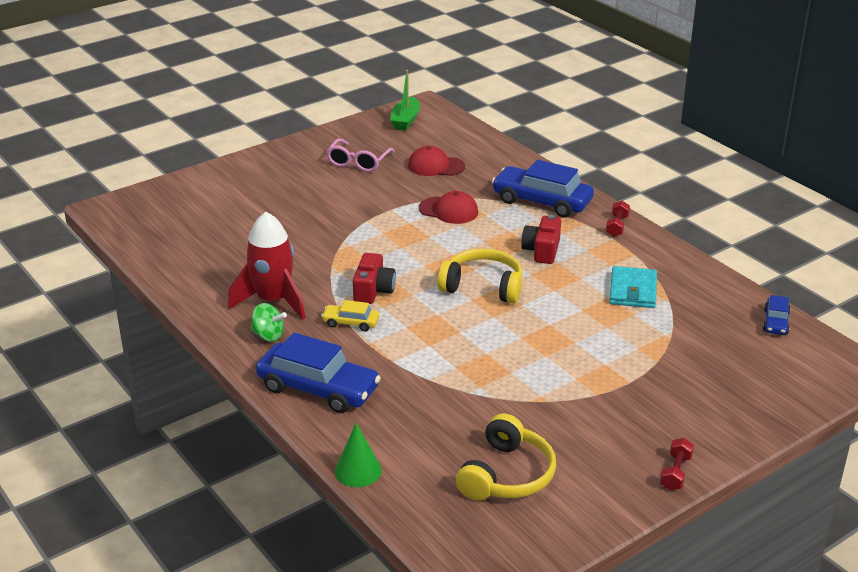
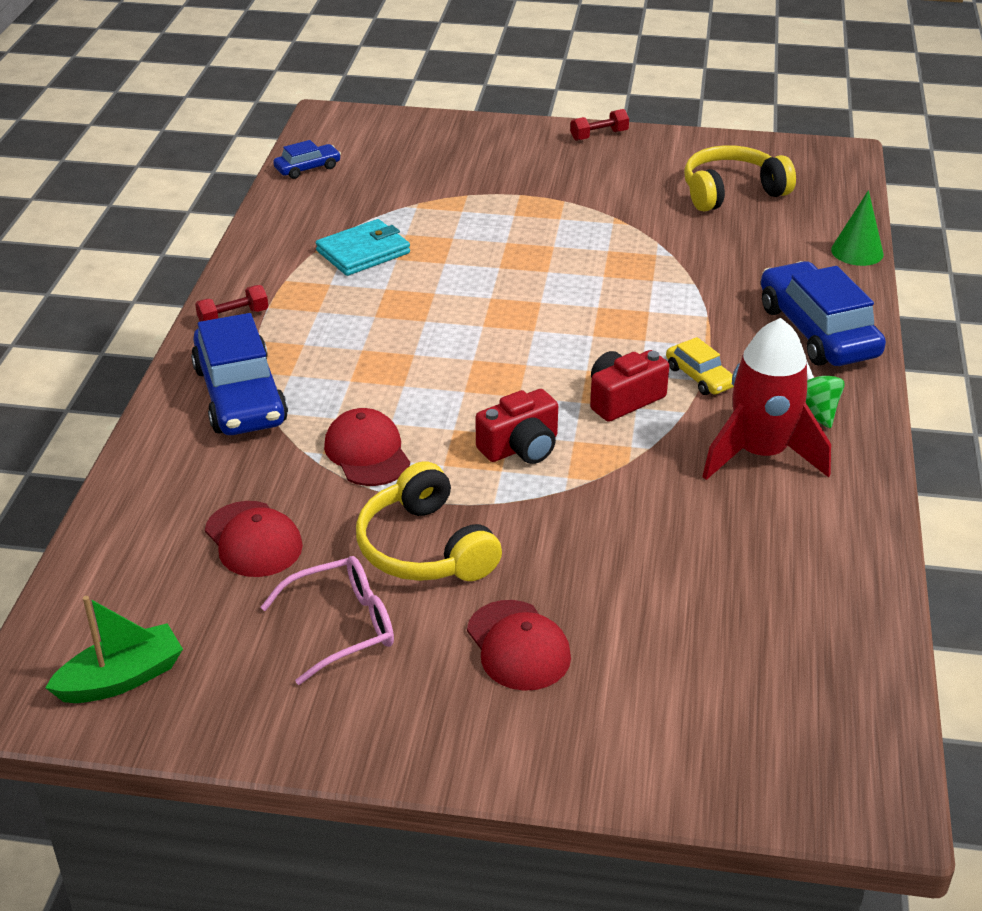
camera: 135 degrees left, 5 degrees up
yellow headphones [437,248,523,304] -> yellow headphones moved to [356,461,502,581]
red camera [521,215,561,264] -> red camera moved to [476,389,558,464]
none -> red cap [467,600,571,691]

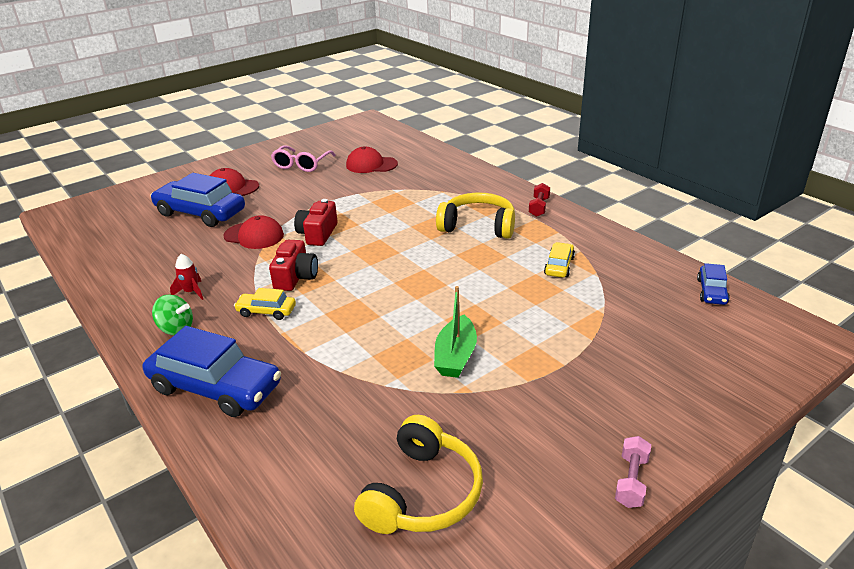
camera: 135 degrees right, 5 degrees down
green boat [45,596,183,703] -> green boat moved to [434,286,477,378]
blue car [191,313,288,435] -> blue car moved to [150,173,245,227]
turquoise wallet [316,219,410,276] -> yellow car [544,242,575,278]
red cap [324,408,410,486] -> red cap moved to [223,215,284,249]
yellow headphones [356,461,502,581] -> yellow headphones moved to [436,192,515,239]
red dumbbell [570,109,629,141] -> pink dumbbell [615,436,651,508]
red rocket [702,318,831,480] -> red rocket [170,254,203,300], size x0.43
green cone [831,190,884,266] -> none

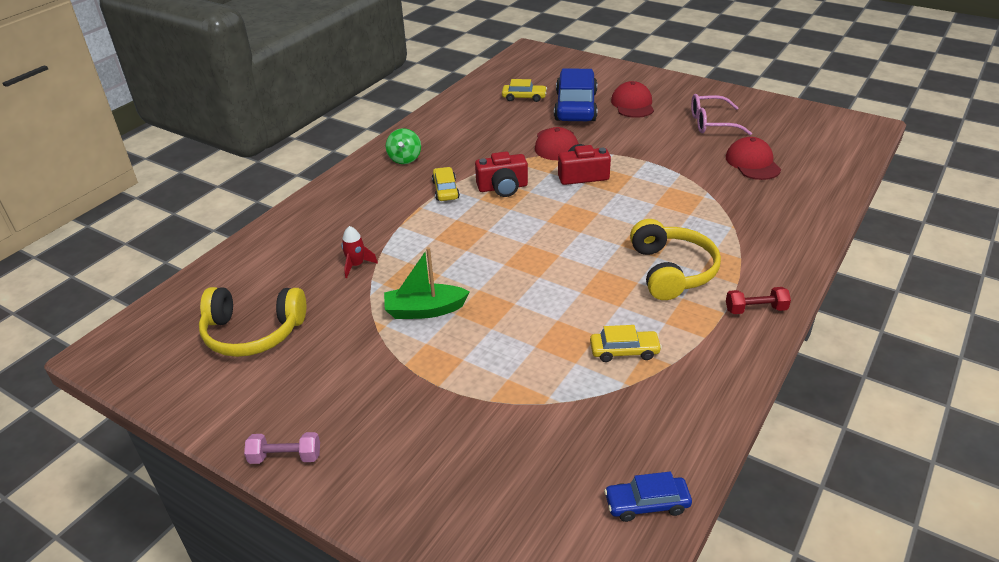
camera: 70 degrees right, 5 degrees up
blue car [142,326,281,417] -> none
red rocket [170,254,203,300] -> red rocket moved to [341,226,378,278]
none -> yellow car [502,79,547,102]

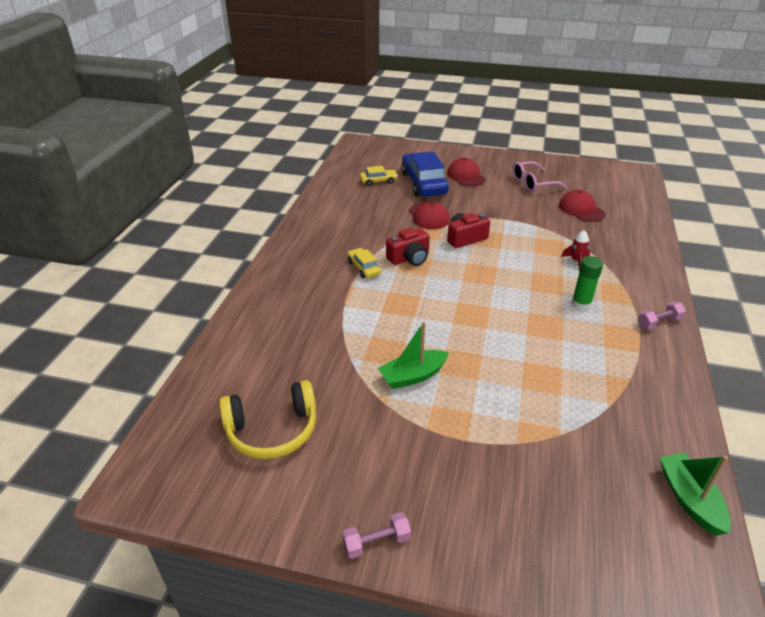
camera: 20 degrees left, 0 degrees up
red rocket [341,226,378,278] -> red rocket moved to [561,230,590,269]
green spinning top [386,128,421,164] -> none
yellow car [590,325,662,362] -> none
blue car [604,471,692,522] -> green boat [659,452,731,536]
yellow headphones [630,219,721,300] -> green glue stick [572,256,603,310]
red dumbbell [726,287,791,314] -> pink dumbbell [638,302,686,329]

